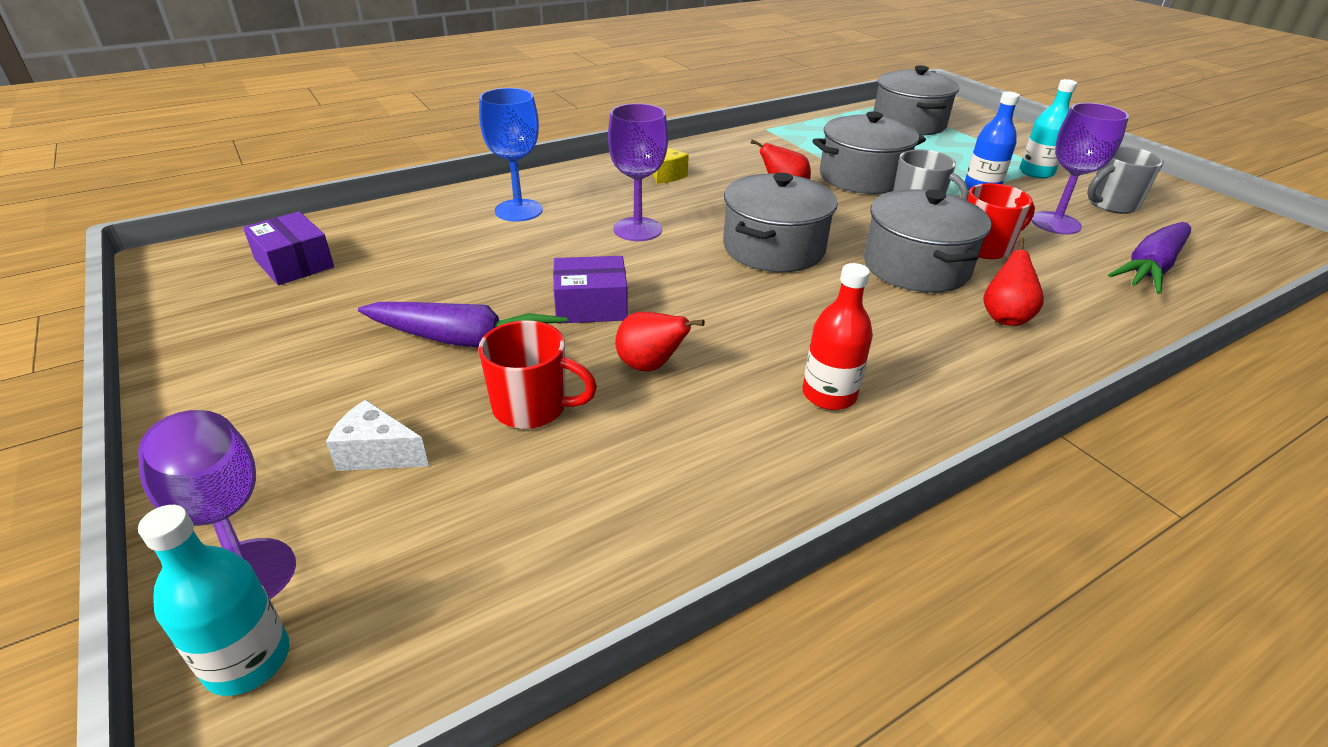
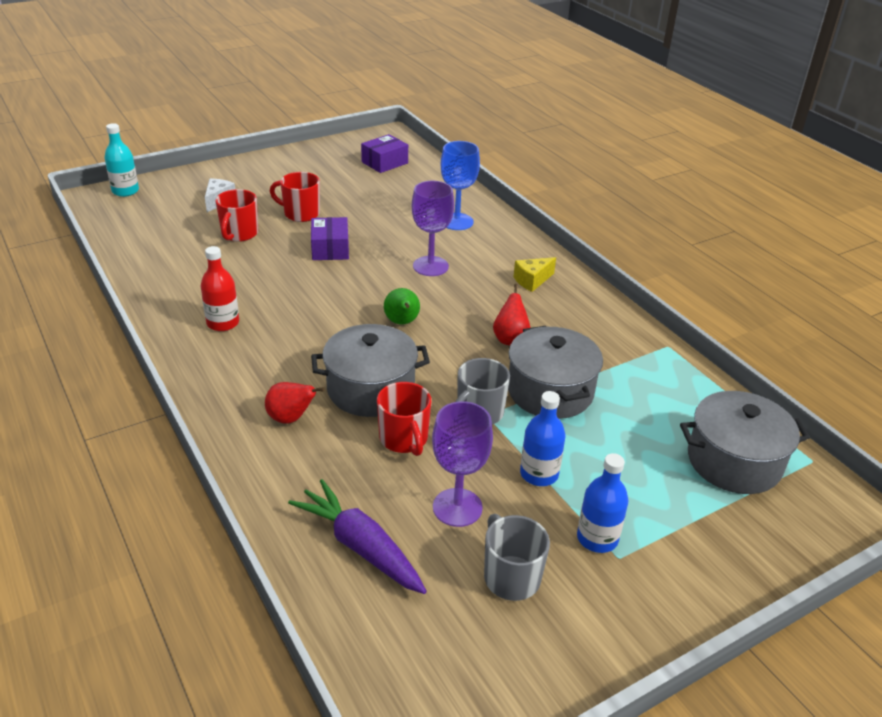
camera: 90 degrees right, 0 degrees up
purple goblet [138,410,296,599] -> none
purple carrot [358,302,567,348] -> red mug [270,172,320,222]
red pear [615,312,705,372] -> none
grey pot [723,173,838,272] -> green pear [384,288,420,325]
turquoise bottle [1020,79,1077,179] -> blue bottle [577,453,628,553]

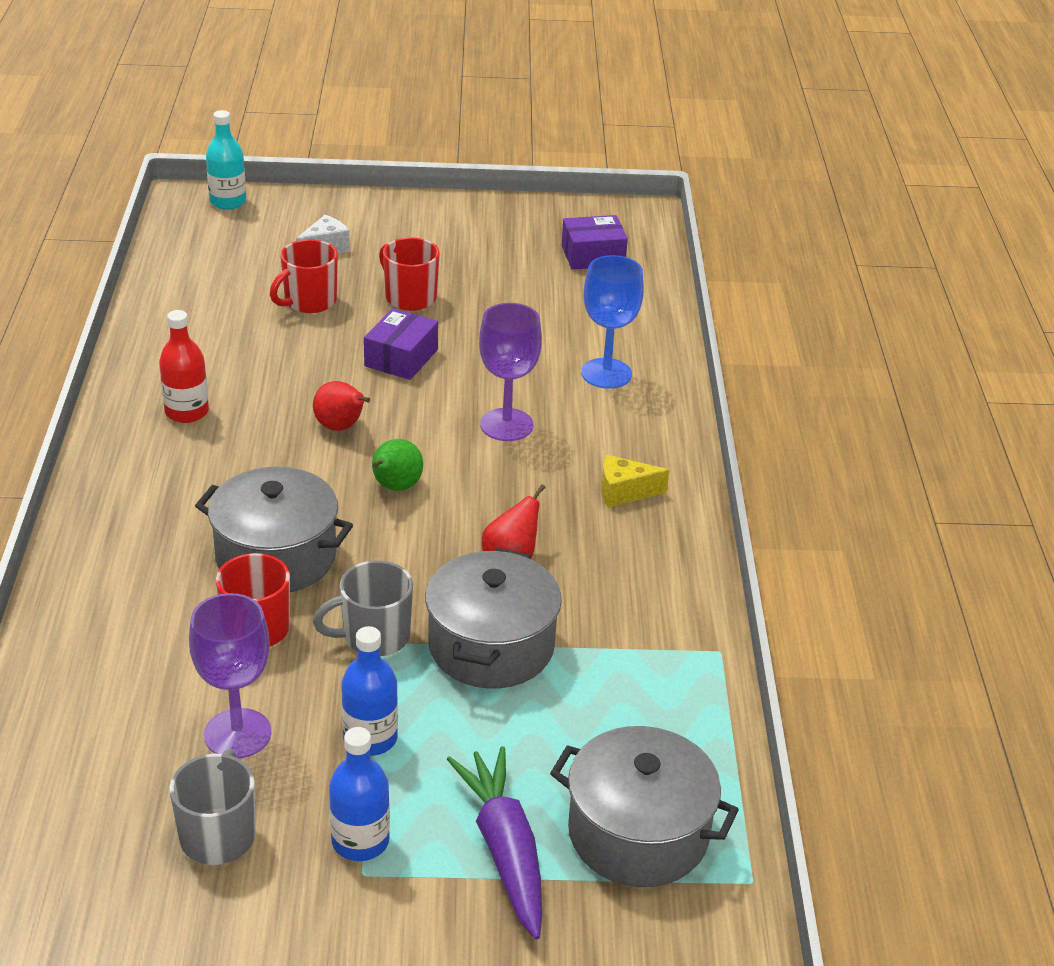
camera: 30 degrees right, 0 degrees up
red pear [265,382,325,424] -> red pear moved to [313,381,370,431]
purple carrot [288,479,427,594] -> purple carrot moved to [447,746,542,940]

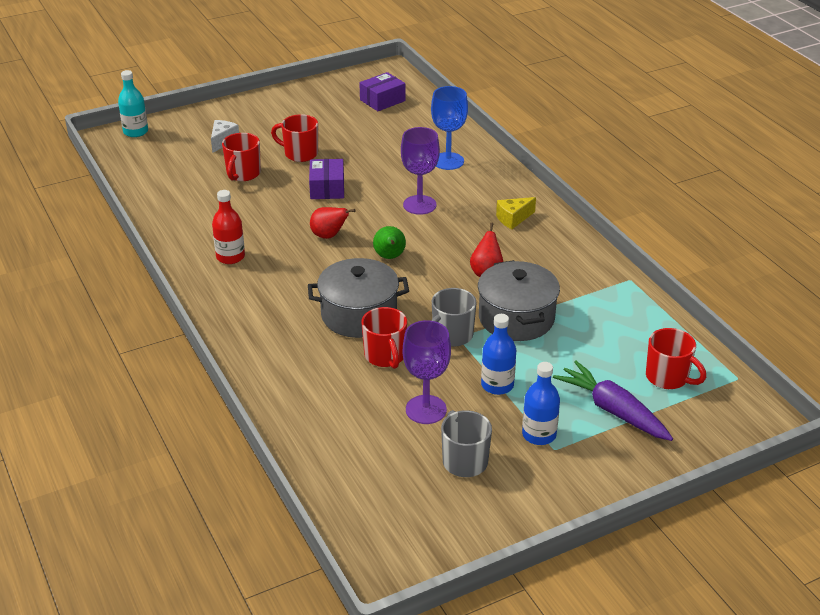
camera: 25 degrees left, 0 degrees up
grey pot [550,726,739,887] -> red mug [646,328,706,389]

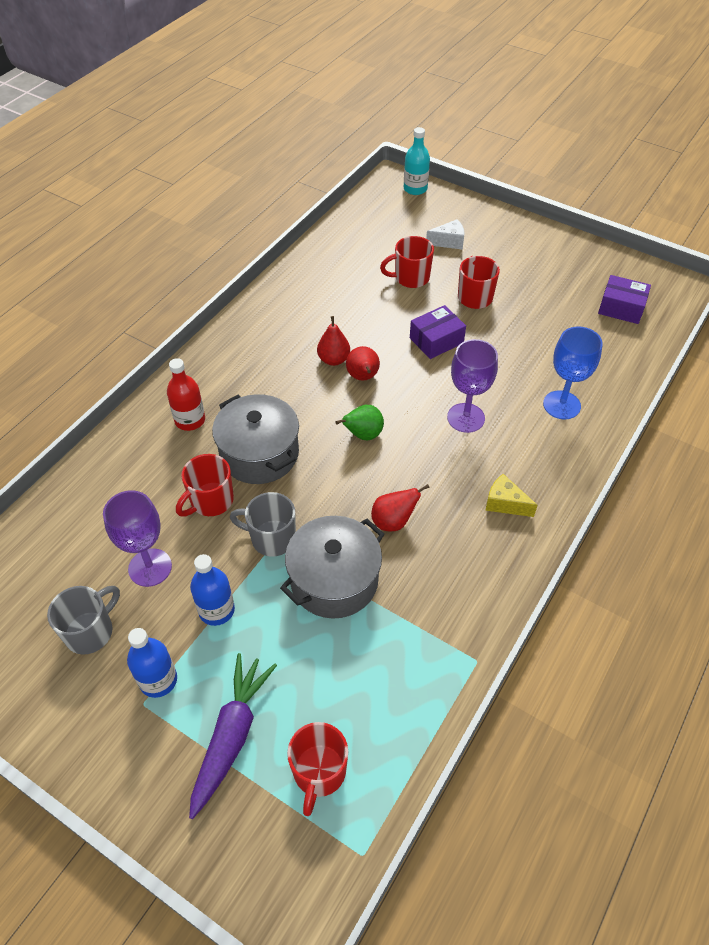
camera: 60 degrees right, 15 degrees up
red bottle [212,190,245,264] -> red bottle moved to [167,358,205,431]
none -> red pear [317,316,350,366]

